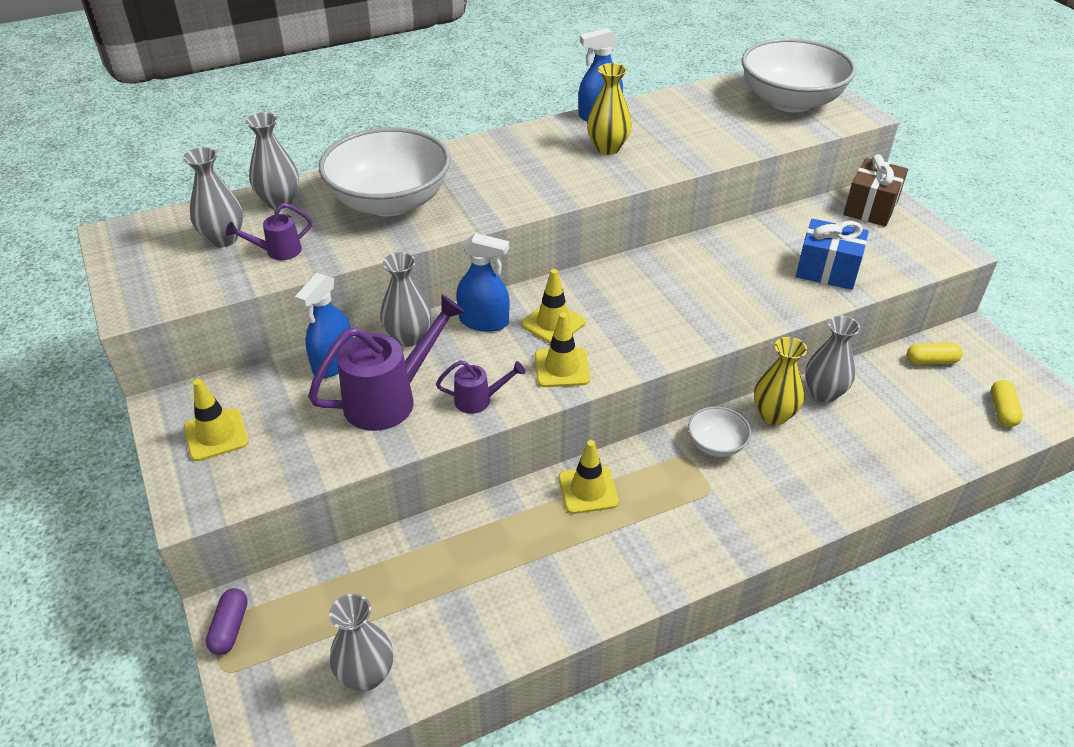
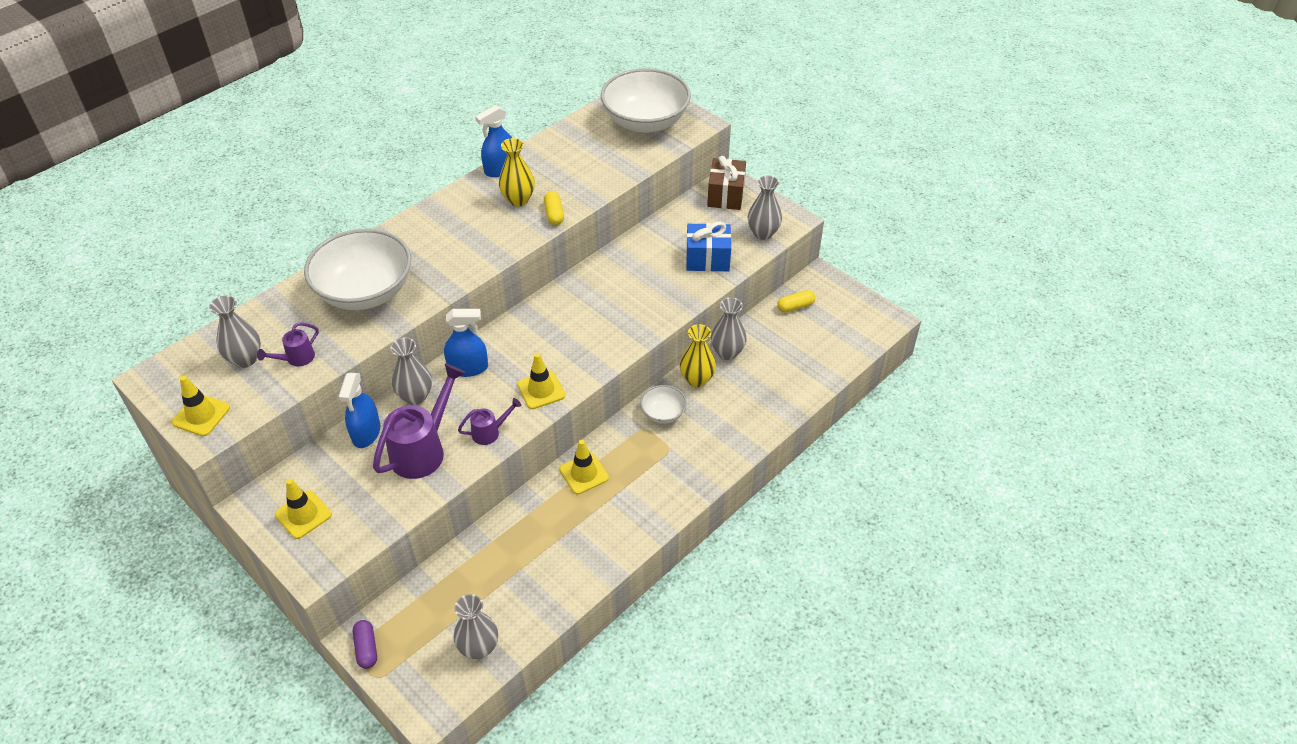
camera: 20 degrees left, 5 degrees up
grey vase [245,113,299,209] -> grey vase moved to [748,175,782,240]
yellow traffic cone [521,269,586,343] -> yellow traffic cone moved to [172,376,230,436]
yellow capsule [991,380,1023,427] -> yellow capsule moved to [544,191,564,225]

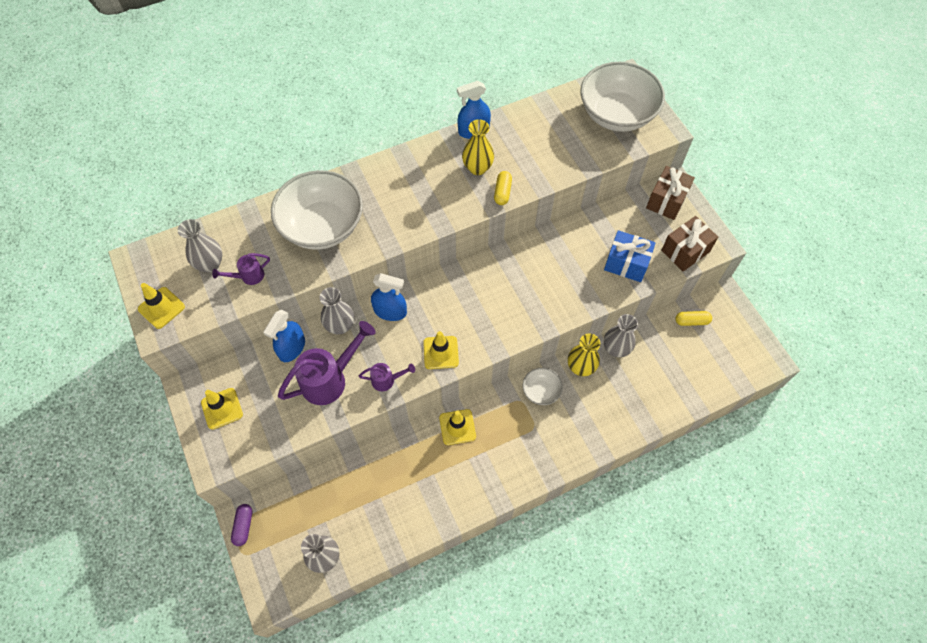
camera: 20 degrees right, 15 degrees up
grey vase [748,175,782,240] -> brown gift [661,216,718,272]

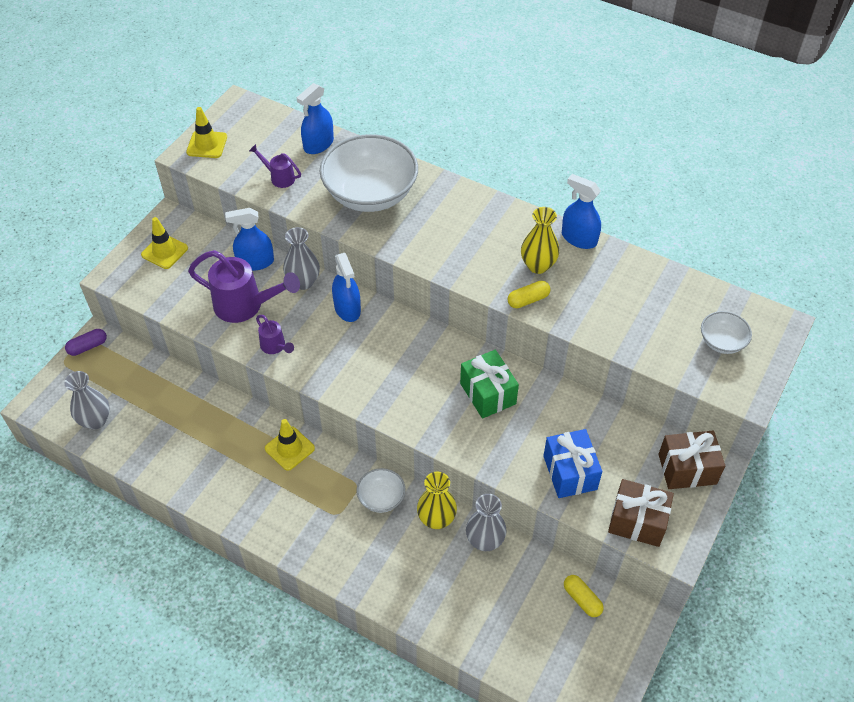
camera: 55 degrees right, 10 degrees down
grey vase [178,219,223,272] -> none
yellow traffic cone [423,331,459,369] -> none
white bowl [580,62,665,132] -> white bowl [701,311,752,354], size x0.46
none -> blue spray bottle [297,83,334,154]
none -> green gift [460,350,519,419]

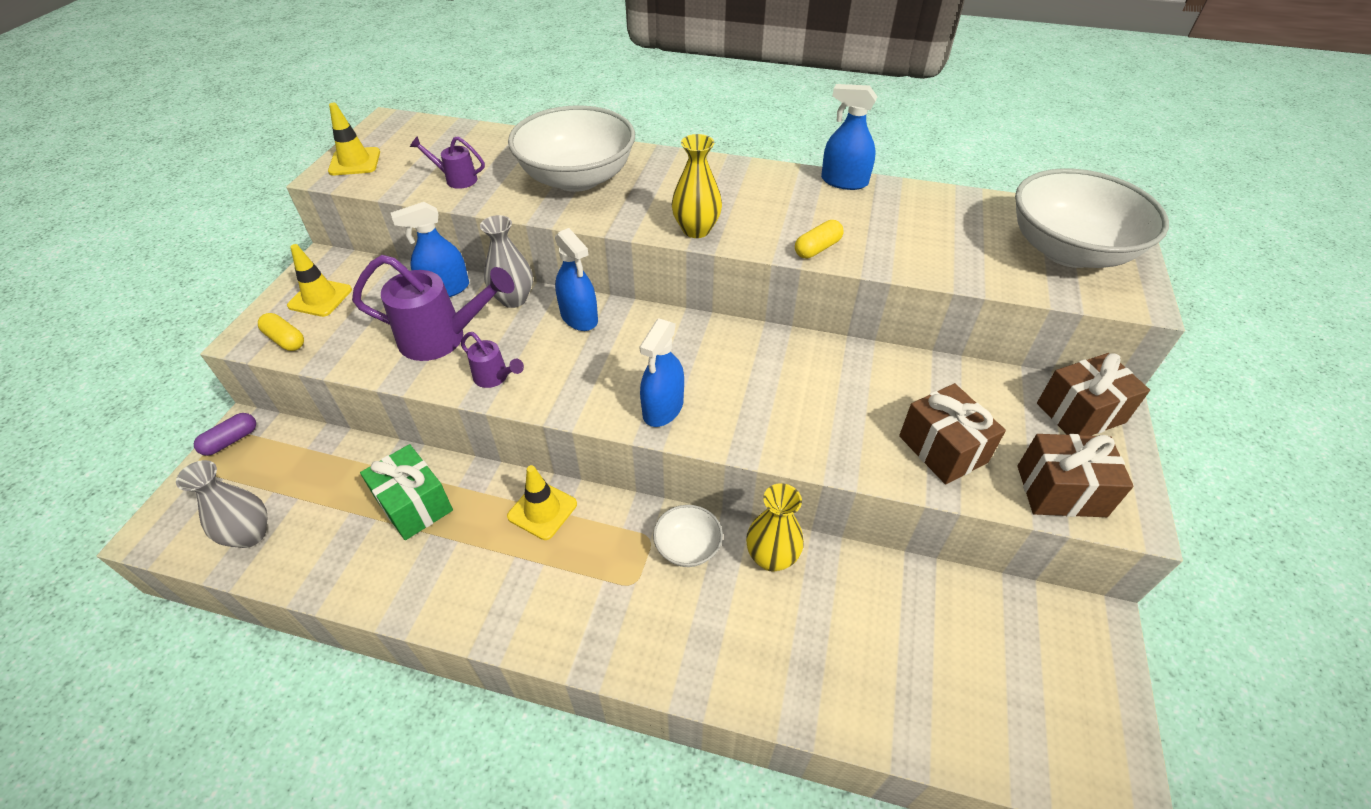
camera: 15 degrees left, 5 degrees down
blue spray bottle [297,83,334,154] -> blue spray bottle moved to [640,318,684,427]
green gift [460,350,519,419] -> green gift moved to [360,444,453,540]
grey vase [466,494,507,551] -> none
yellow vase [521,207,559,274] -> yellow vase moved to [672,134,722,238]
blue gift [543,429,602,498] -> brown gift [899,383,1006,484]
yellow capsule [564,575,604,617] -> yellow capsule moved to [258,313,304,351]
white bowl [701,311,752,354] -> white bowl [1015,168,1169,268], size x2.15

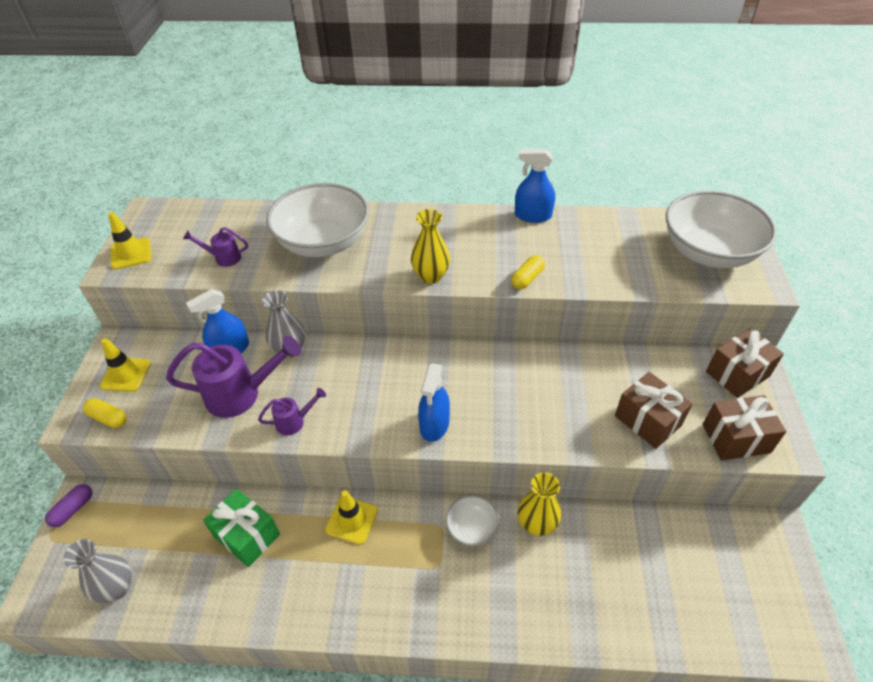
camera: 10 degrees left, 0 degrees up
purple watering can [461,332,524,388] -> purple watering can turned 45 degrees counterclockwise [258,388,326,435]
blue spray bottle [555,228,598,331] -> none

